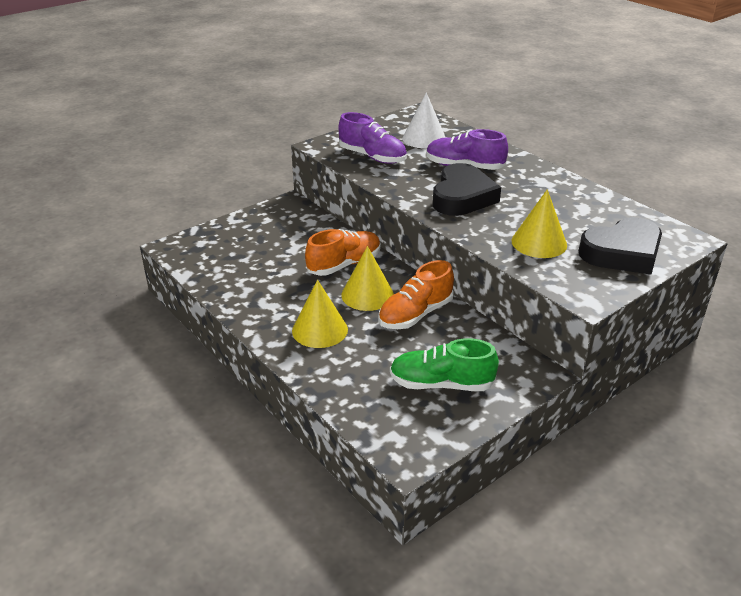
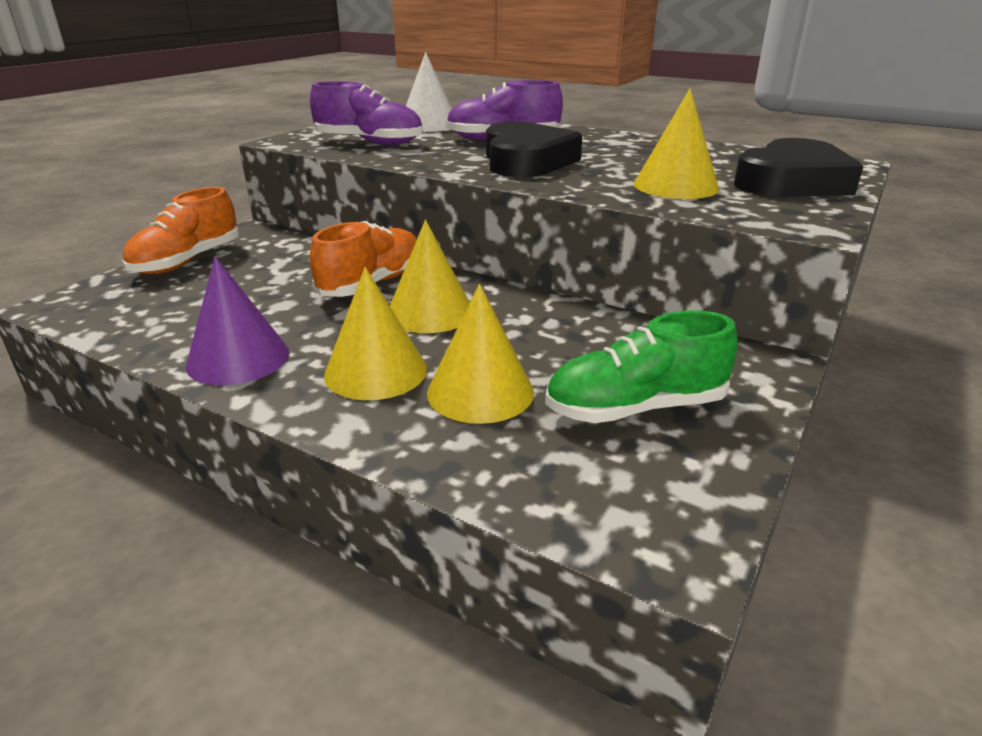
camera: 20 degrees left, 5 degrees down
orange shoe [378,260,454,329] -> orange shoe moved to [122,187,240,274]
none -> purple cone [186,256,289,385]
none -> yellow cone [427,284,534,424]

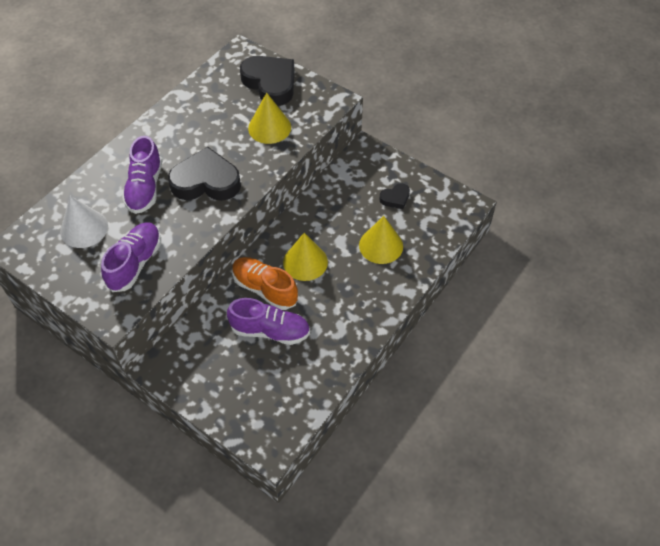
camera: 85 degrees left, 25 degrees up
orange shoe [122,187,240,274] -> none
purple cone [186,256,289,385] -> none
yellow cone [324,267,427,400] -> none
green shoe [545,310,738,423] -> black heart [379,183,410,209]
none -> purple shoe [227,298,310,345]

